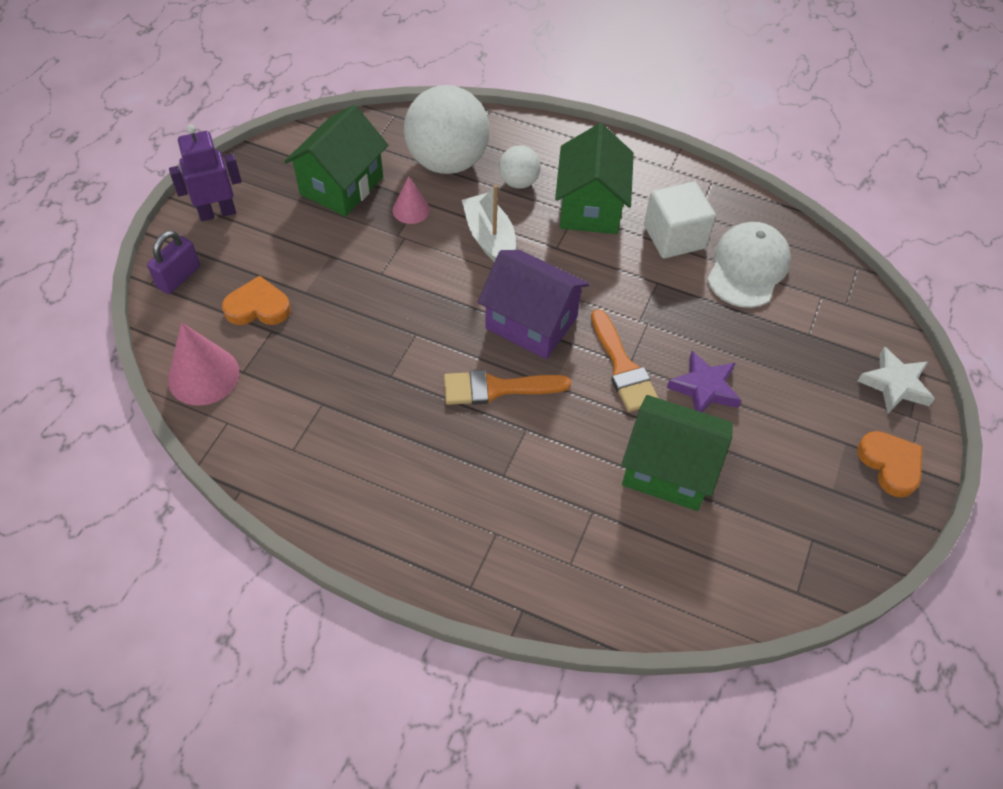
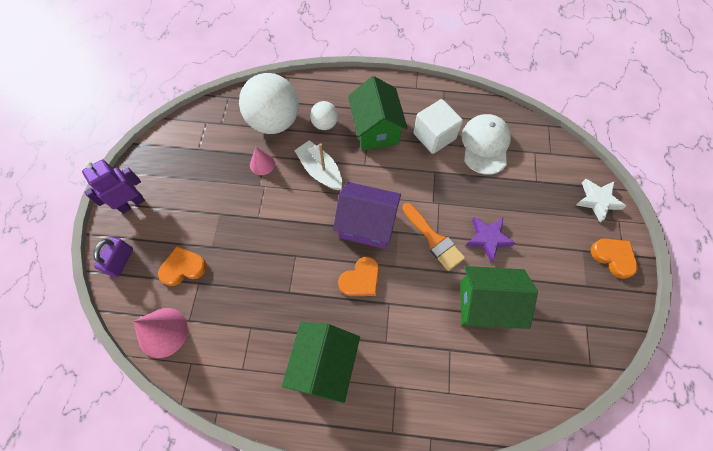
camera: 15 degrees left, 10 degrees up
green house [284,105,388,217] -> green house moved to [282,322,360,403]
orange brush [444,370,571,405] -> orange heart [338,257,379,296]

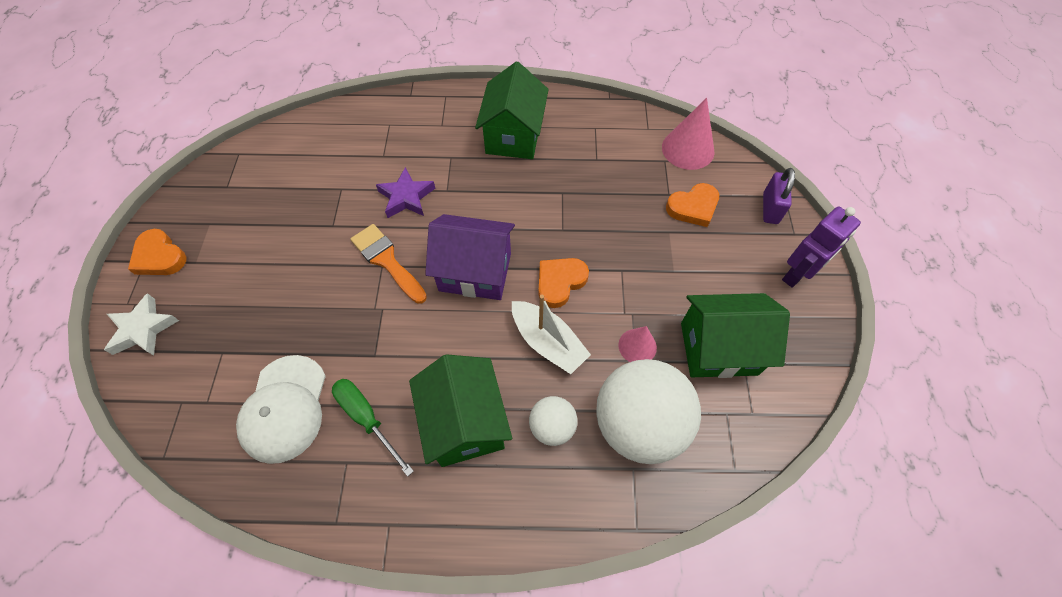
camera: 175 degrees right, 5 degrees down
orange heart [338,257,379,296] -> orange heart moved to [538,258,589,308]
white cube [413,99,463,154] -> green screwdriver [332,379,414,477]
green house [460,266,538,329] -> green house moved to [681,293,790,378]
purple star [466,217,516,262] -> purple star moved to [376,167,435,218]

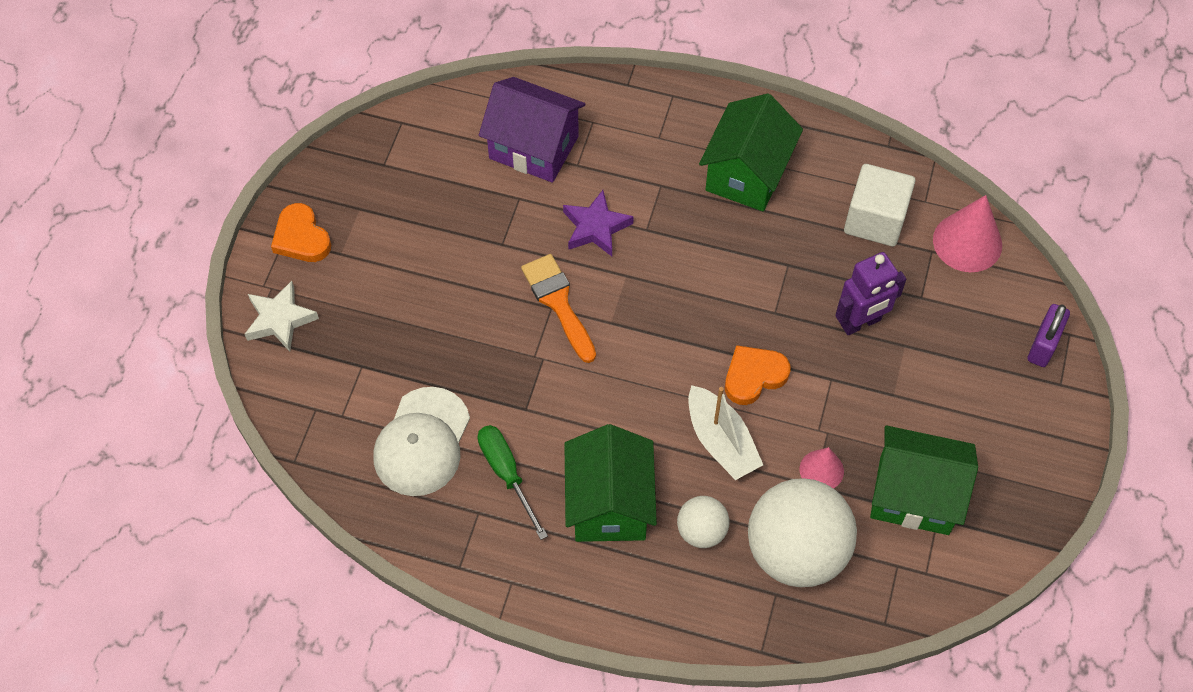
camera: 15 degrees right, 0 degrees up
purple house [425,214,515,300] -> purple house moved to [479,77,586,183]
orange heart [666,183,719,227] -> none
purple robot [782,207,861,288] -> purple robot moved to [835,252,906,335]
none -> white cube [844,164,915,246]

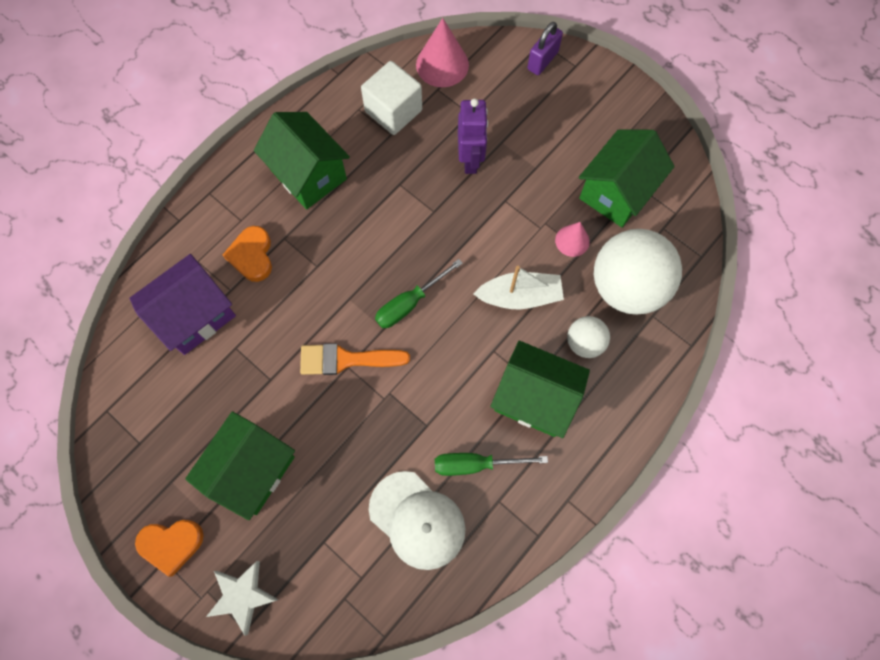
camera: 65 degrees left, 10 degrees up
purple star [563,190,634,256] -> none
orange heart [725,345,791,405] -> orange heart moved to [223,226,272,282]
purple padlock [1028,304,1070,367] -> purple padlock turned 75 degrees clockwise [527,22,563,75]
none -> green house [185,411,295,520]
none -> green screwdriver [375,259,463,328]

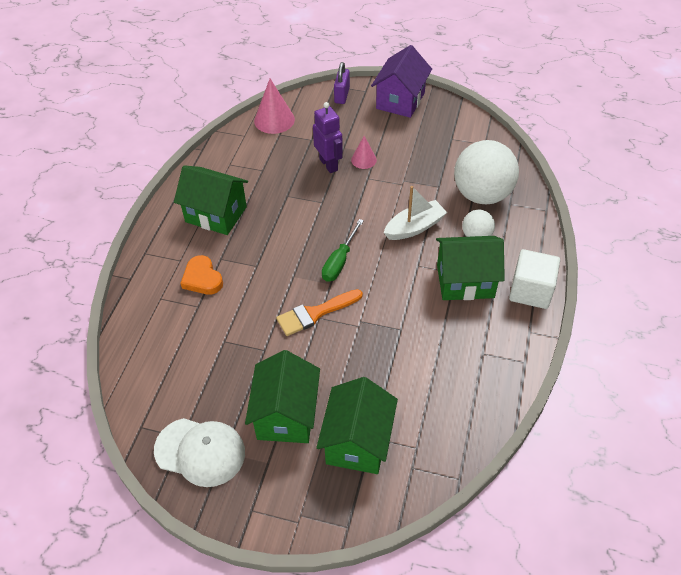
camera: 25 degrees left, 20 degrees down
purple house [129,254,236,355] -> purple house moved to [371,45,432,118]
orange heart [135,520,204,577] -> none
white star [206,561,278,636] -> none
white cube [361,61,422,135] -> white cube moved to [509,249,560,309]
white cap [369,471,466,570] -> white cap moved to [154,418,245,487]
green screwdriver [435,453,548,476] -> none
pink cone [555,222,590,257] -> pink cone moved to [351,136,377,169]
green house [579,130,675,227] -> green house moved to [316,377,398,474]

